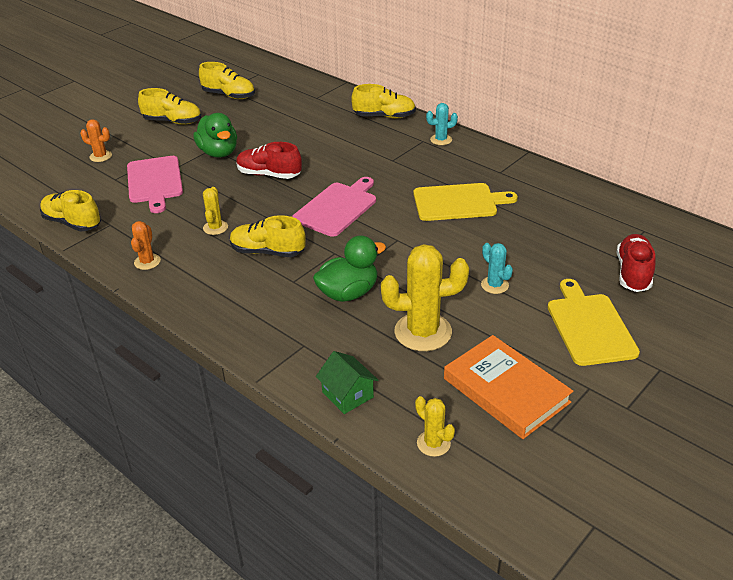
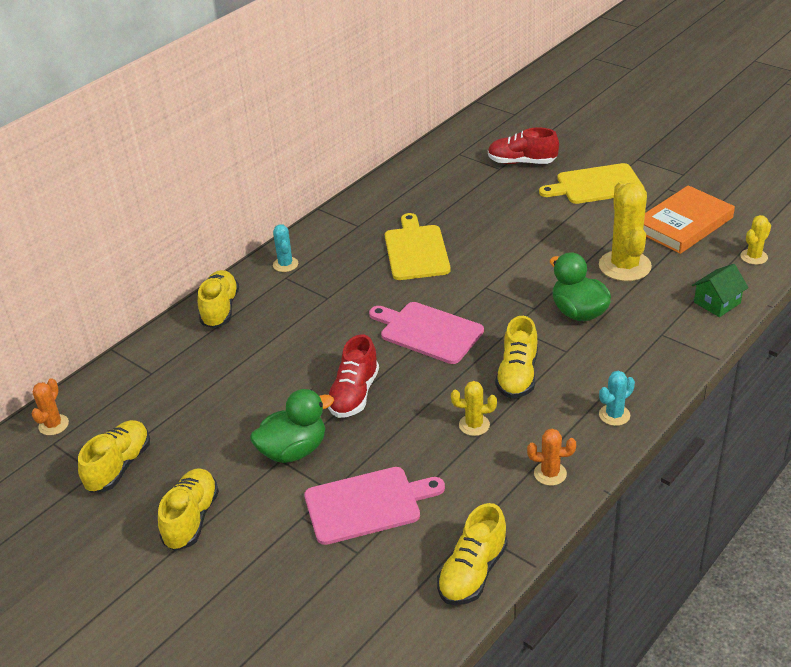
camera: 90 degrees left, 0 degrees up
orange cactus [80,119,112,162] -> orange cactus moved to [32,378,69,435]
turquoise cactus [481,243,513,294] -> turquoise cactus moved to [599,371,635,426]

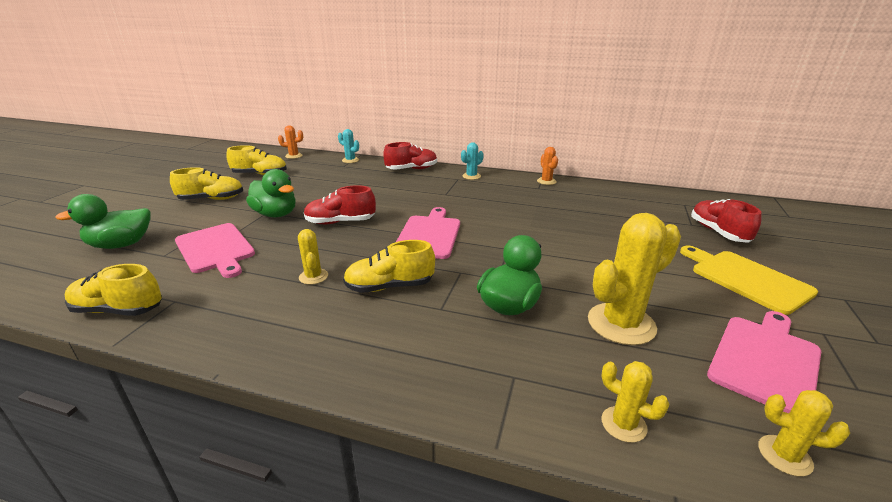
camera: 65 degrees right, 10 degrees down
yellow shoe [198,270,239,328] -> red shoe [383,142,437,170]
yellow cutting board [385,213,451,280] -> none
orange cactus [527,429,576,486] -> orange cactus moved to [537,147,558,185]
turquoise cactus [599,371,635,426] -> turquoise cactus moved to [338,129,359,163]
orange book [643,185,735,254] -> pink cutting board [707,311,821,413]
green house [692,264,749,317] -> yellow cactus [601,361,670,443]
none -> green duck [55,194,151,249]

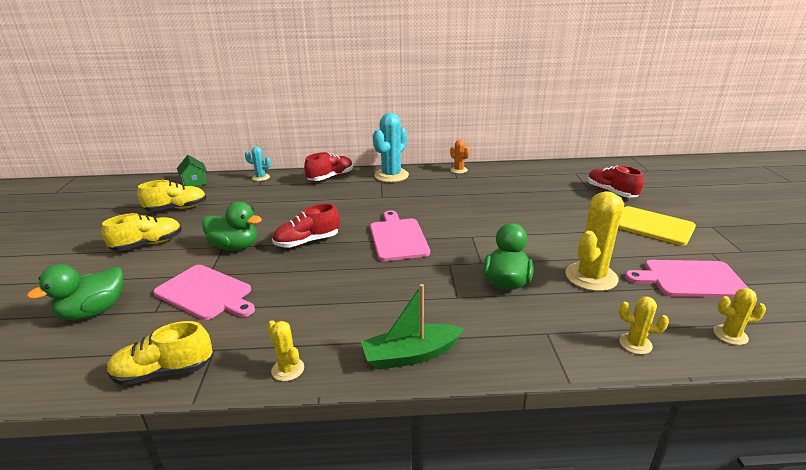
camera: 20 degrees left, 0 degrees up
orange cactus [278,125,303,159] -> green house [177,155,207,186]
yellow cactus [298,229,328,285] -> yellow cactus moved to [267,320,304,381]
yellow shoe [343,240,435,293] -> none
turquoise cactus [461,142,484,180] -> turquoise cactus [373,113,409,182], size x1.96
pink cutting board [707,311,821,413] -> pink cutting board turned 105 degrees counterclockwise [625,260,749,298]
none -> green boat [361,284,464,370]

